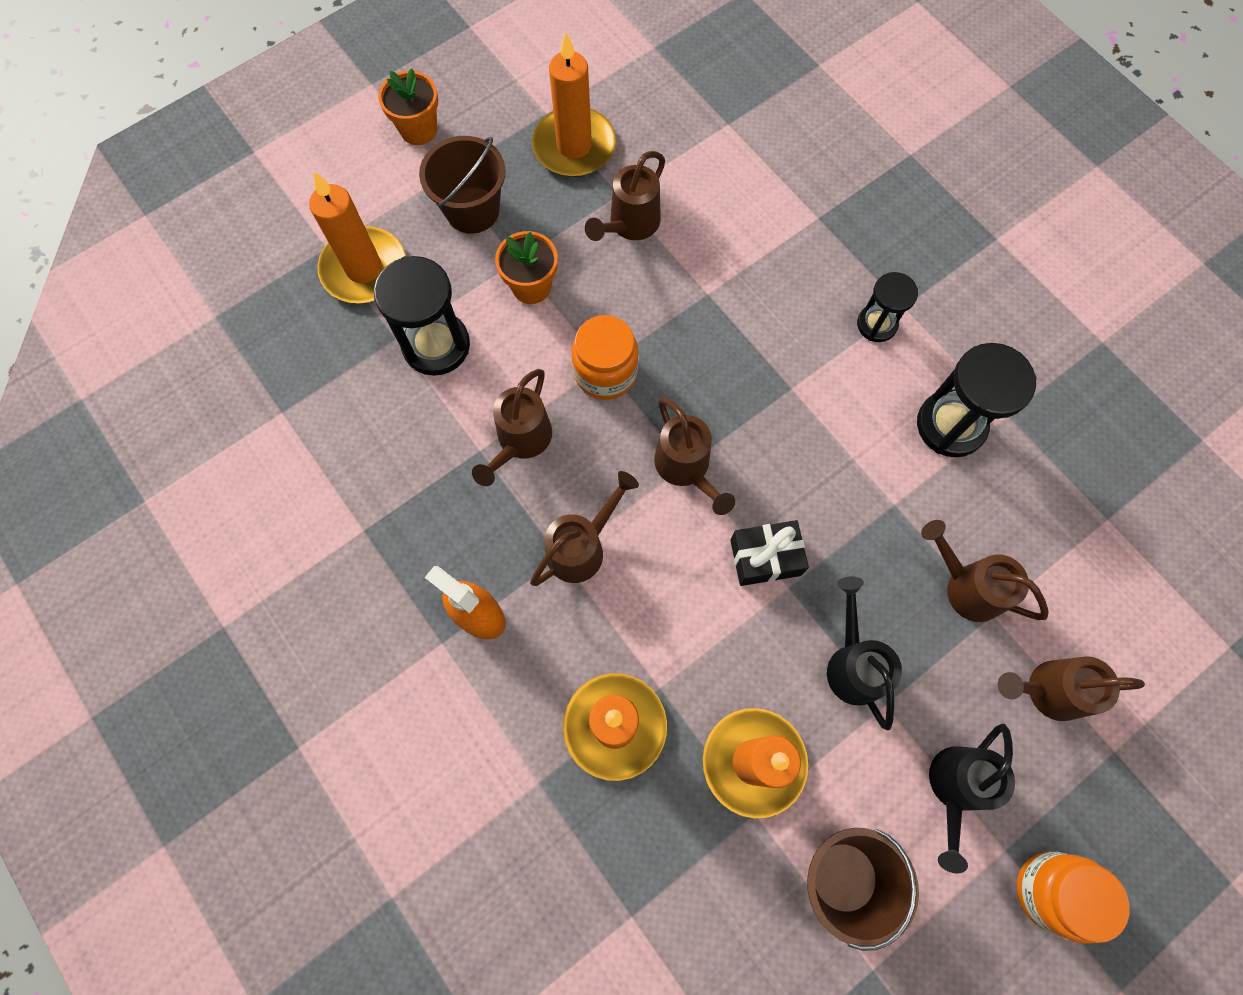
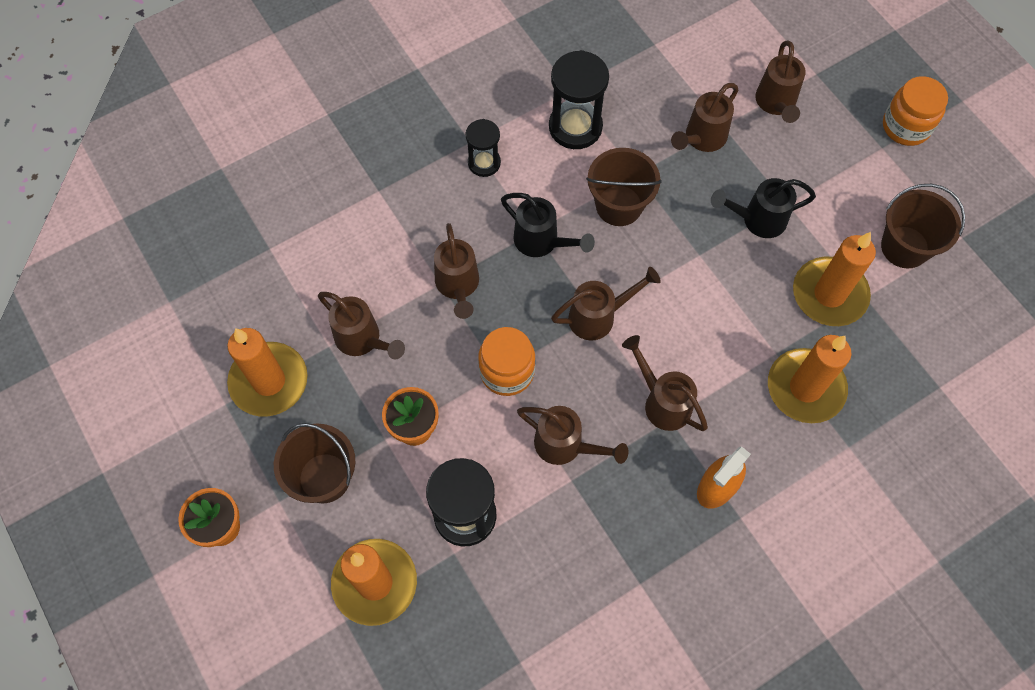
camera: 85 degrees left, 5 degrees down
black gift [730,520,809,586] -> none
black watering can [929,724,1015,874] -> black watering can moved to [501,193,595,257]
none -> brown watering can [434,223,479,319]
none -> brown bucket [586,148,662,226]

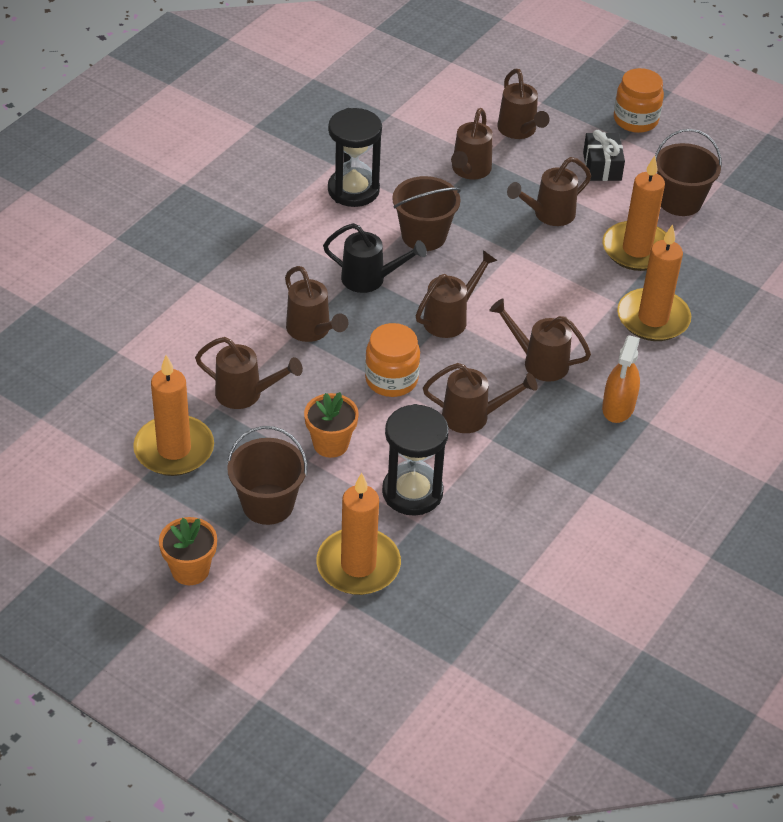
camera: 25 degrees left, 20 degrees down
black hourglass [465,119,501,177] -> none
black watering can [711,178,816,238] -> brown watering can [507,157,591,226]
none -> black gift [583,130,625,181]

